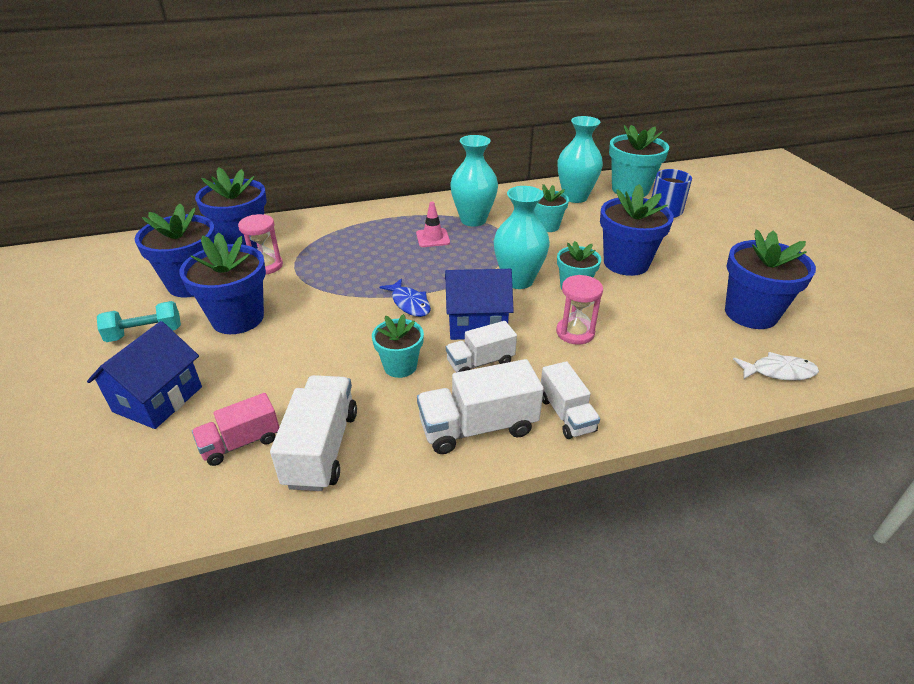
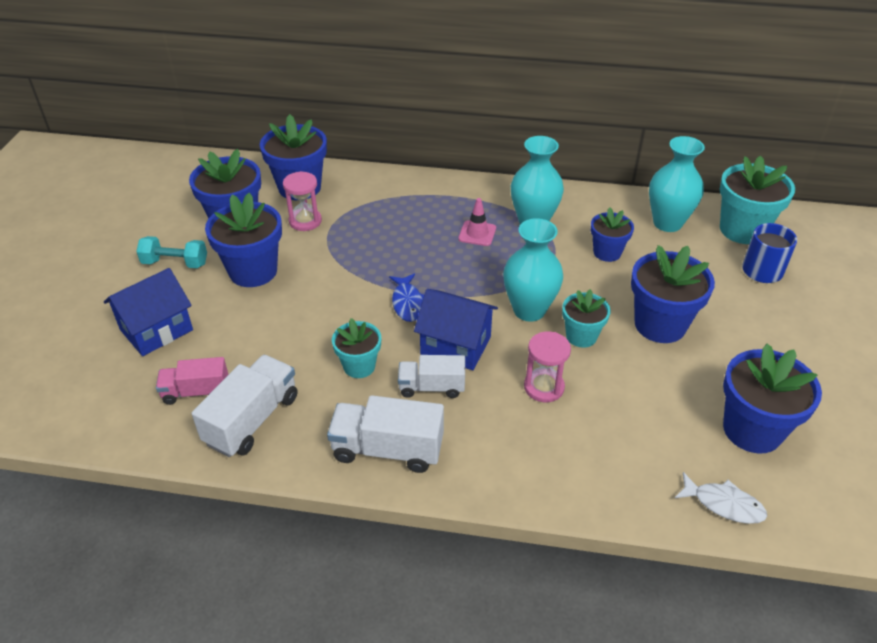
camera: 25 degrees right, 5 degrees up
turquoise flower pot [534,184,569,232] -> blue flower pot [591,207,634,262]
white truck [541,361,600,439] -> none

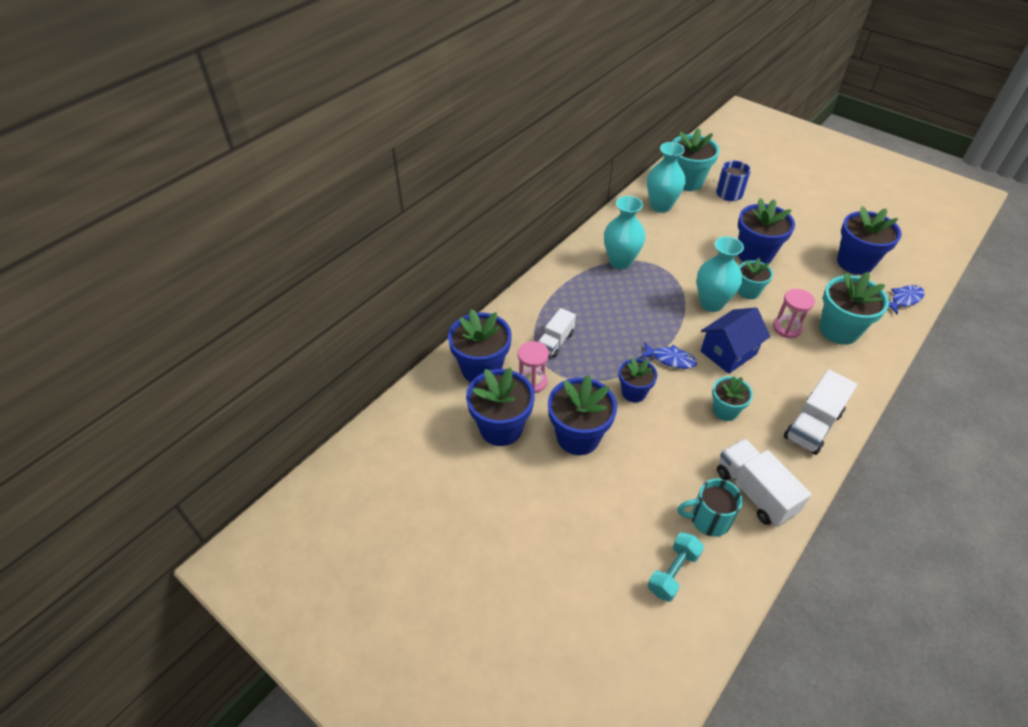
camera: 60 degrees left, 5 degrees up
blue house [104,268,193,356] -> none
turquoise dumbbell [136,236,207,268] -> turquoise dumbbell moved to [648,532,704,602]
pink truck [156,357,229,405] -> turquoise mug [677,478,743,537]
white truck [398,355,465,398] -> white truck moved to [538,308,576,358]
pink traffic cone [458,198,496,246] -> none
blue flower pot [591,207,634,262] -> blue flower pot moved to [619,357,657,402]
white fish [675,472,767,524] -> blue fish [889,285,925,315]
none -> turquoise flower pot [819,272,889,345]

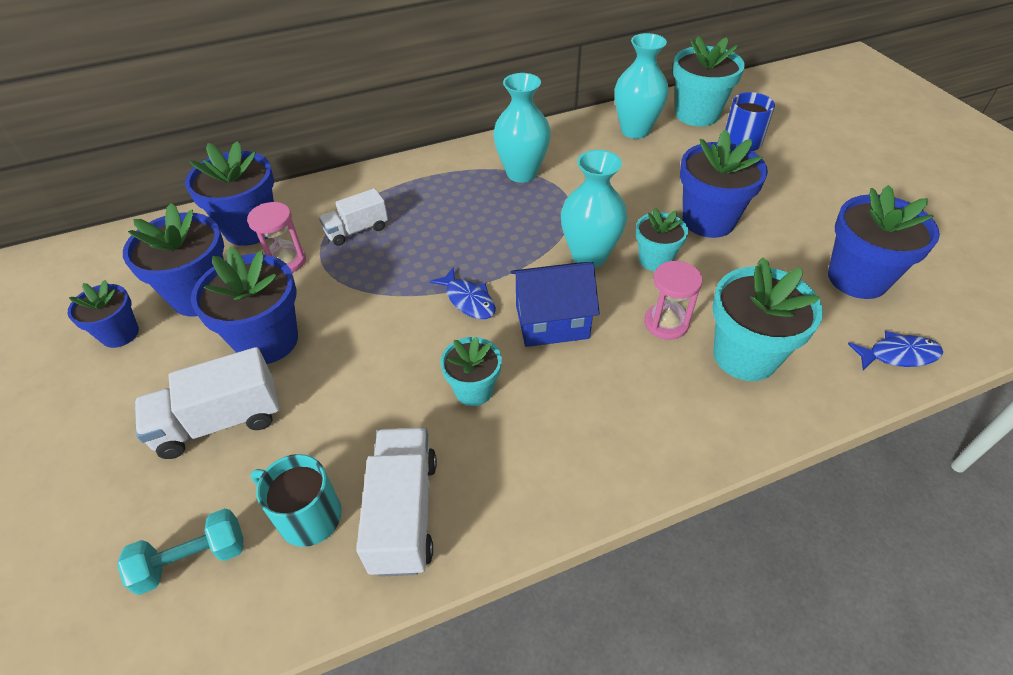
camera: 30 degrees right, 0 degrees up
blue flower pot [619,357,657,402] -> blue flower pot moved to [67,280,139,348]
white truck [784,369,857,455] -> white truck moved to [135,347,280,459]

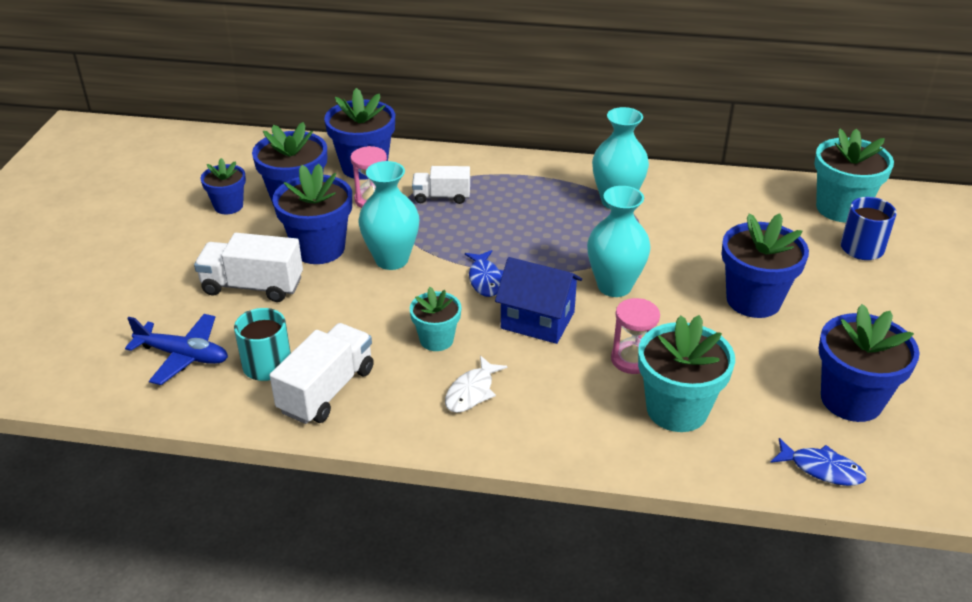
camera: 30 degrees right, 10 degrees down
turquoise dumbbell [117,508,244,595] -> blue plane [125,314,228,385]
turquoise vase [614,33,669,139] -> turquoise vase moved to [359,161,419,270]
turquoise flower pot [636,208,688,271] -> none
none -> white fish [445,355,507,413]

